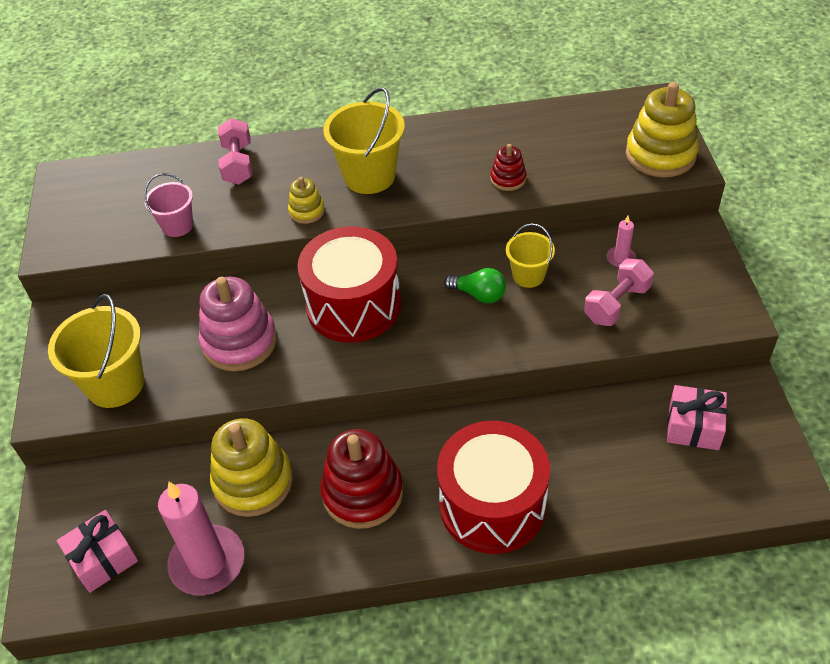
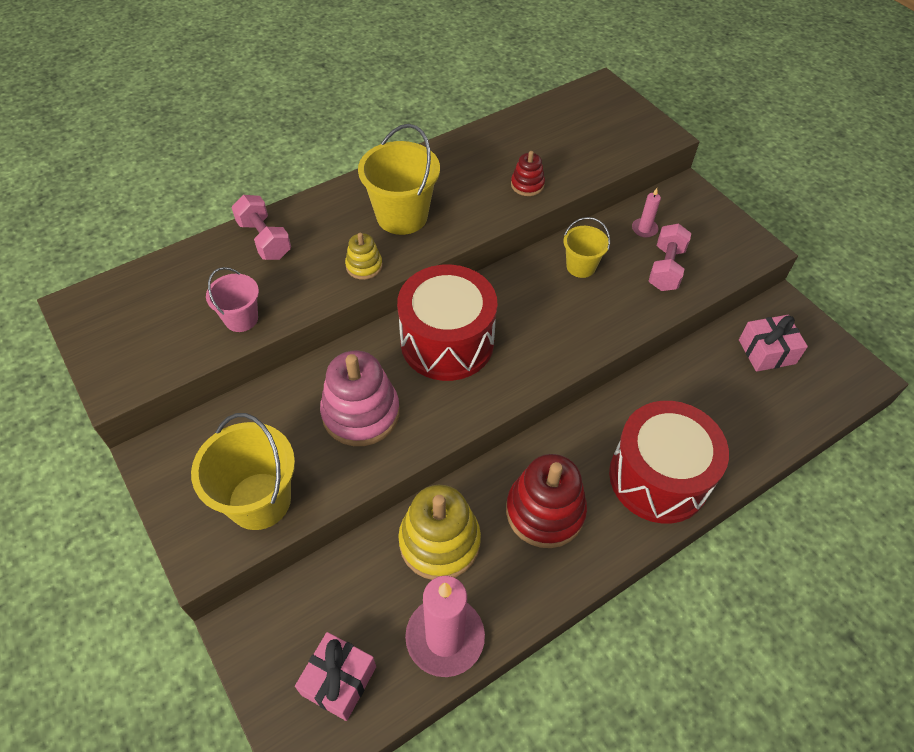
camera: 30 degrees left, 5 degrees up
green light bulb [444,268,506,303] -> none
yellow stacking toy [626,82,699,177] -> none

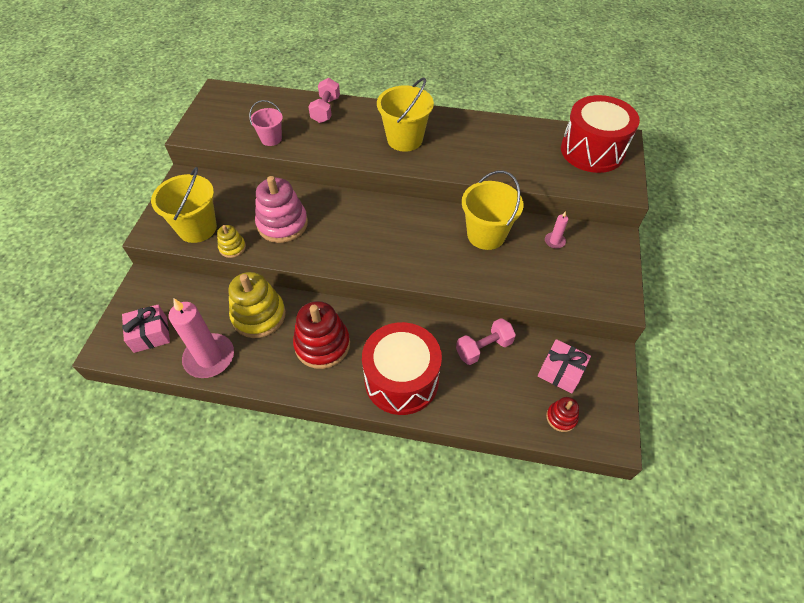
camera: 45 degrees right, 0 degrees up
yellow stacking toy [345,233,383,280] -> yellow stacking toy moved to [217,225,246,258]
red drum [397,265,497,381] -> red drum moved to [561,95,640,173]
red stacking toy [511,151,545,196] -> red stacking toy moved to [546,397,579,432]
yellow bucket [564,217,610,278] -> yellow bucket [462,171,524,250], size x1.72
pink dumbbell [649,224,691,291] -> pink dumbbell moved to [456,318,516,365]

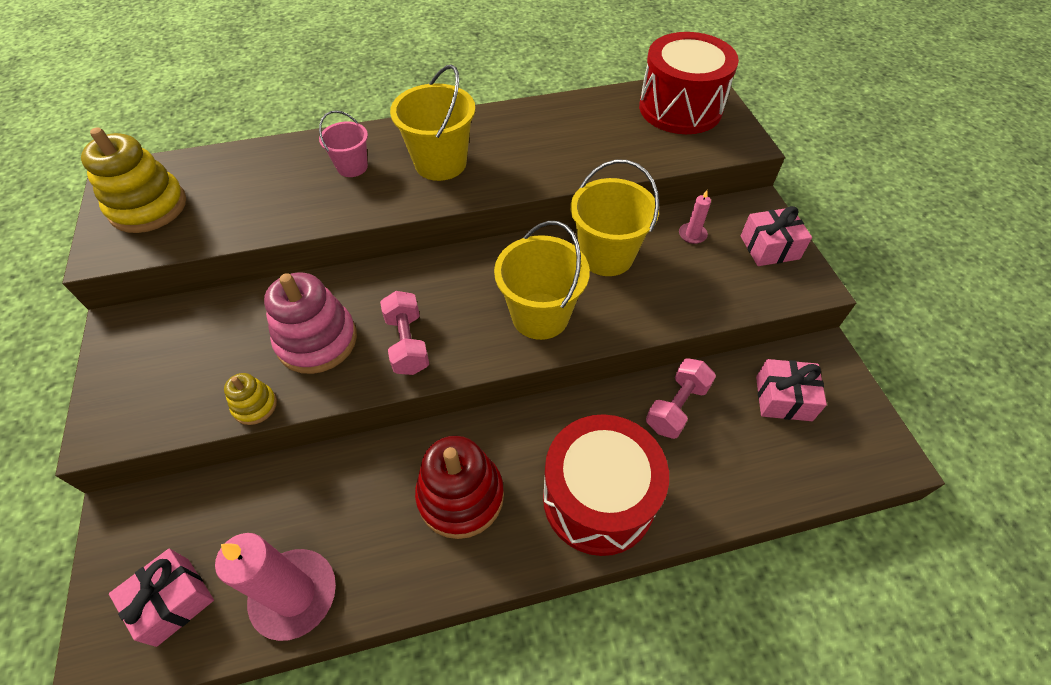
camera: 25 degrees left, 0 degrees up
yellow bucket [151,167,217,243] -> yellow bucket moved to [494,221,590,340]
yellow stacking toy [228,272,286,338] -> yellow stacking toy moved to [81,127,186,233]
pink bucket [249,100,283,146] -> pink bucket moved to [319,110,368,177]
pink dumbbell [309,78,340,123] -> pink dumbbell moved to [380,291,429,375]
red stacking toy [546,397,579,432] -> none
none -> pink gift [741,206,812,266]

